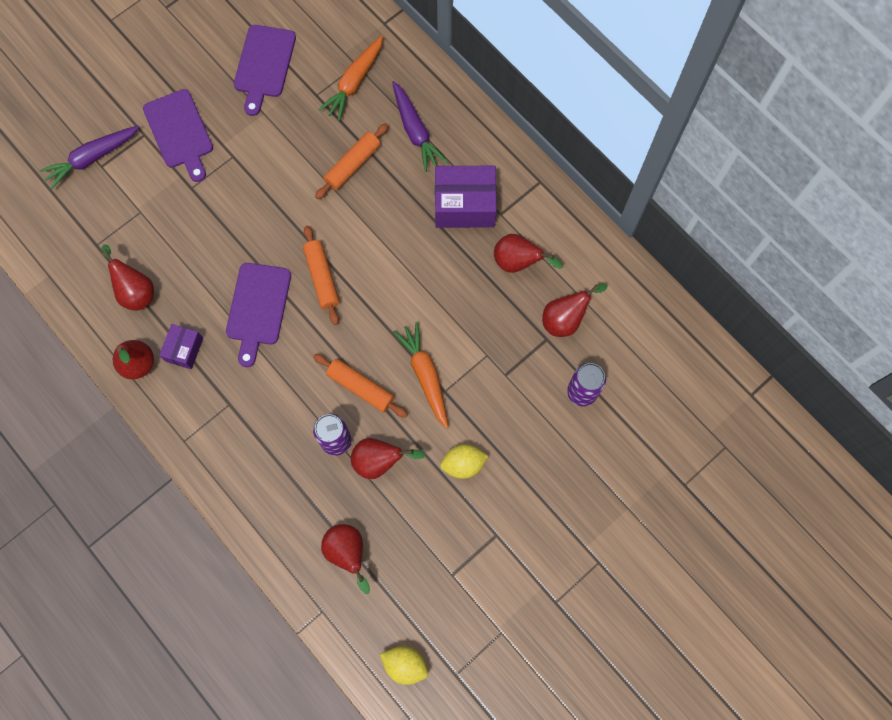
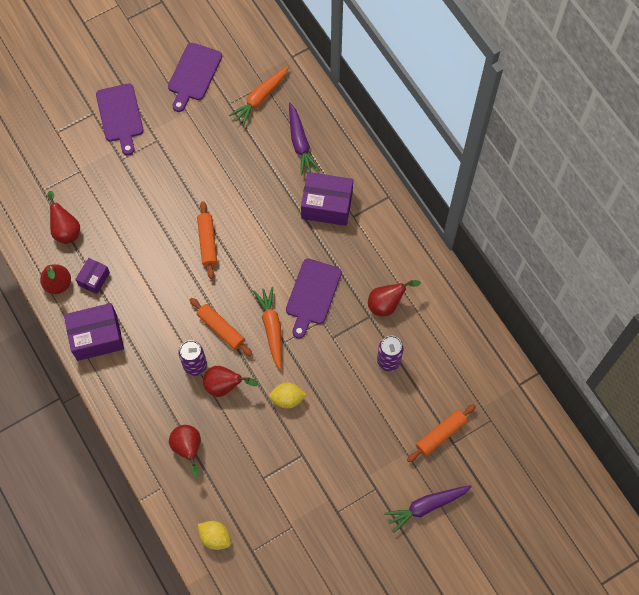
camera: 10 degrees right, 5 degrees down
purple carrot [39,126,139,189] -> purple carrot moved to [384,485,472,533]
purple cutting board [226,263,291,367] -> purple cutting board moved to [286,259,342,338]
orange rolling pin [315,123,388,199] -> orange rolling pin moved to [407,404,476,462]
red pear [494,234,563,273] -> none
none -> purple box [64,303,124,361]

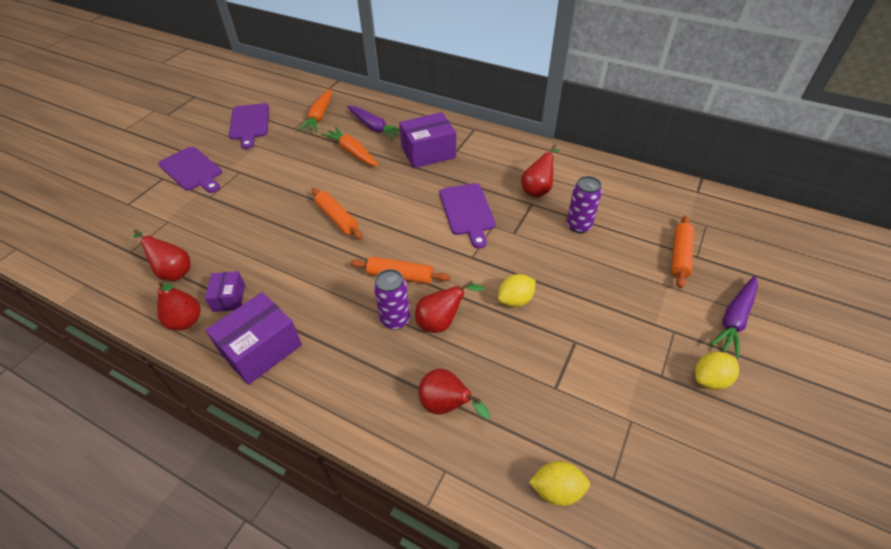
camera: 30 degrees left, 20 degrees down
orange carrot [253,287,282,370] -> orange carrot moved to [321,127,379,167]
none -> yellow lemon [695,352,739,390]

